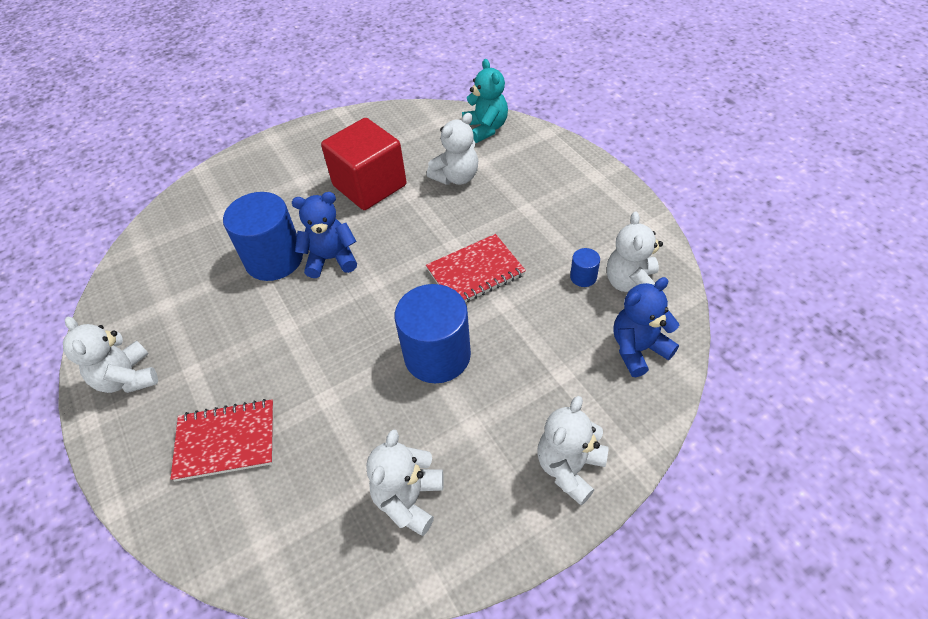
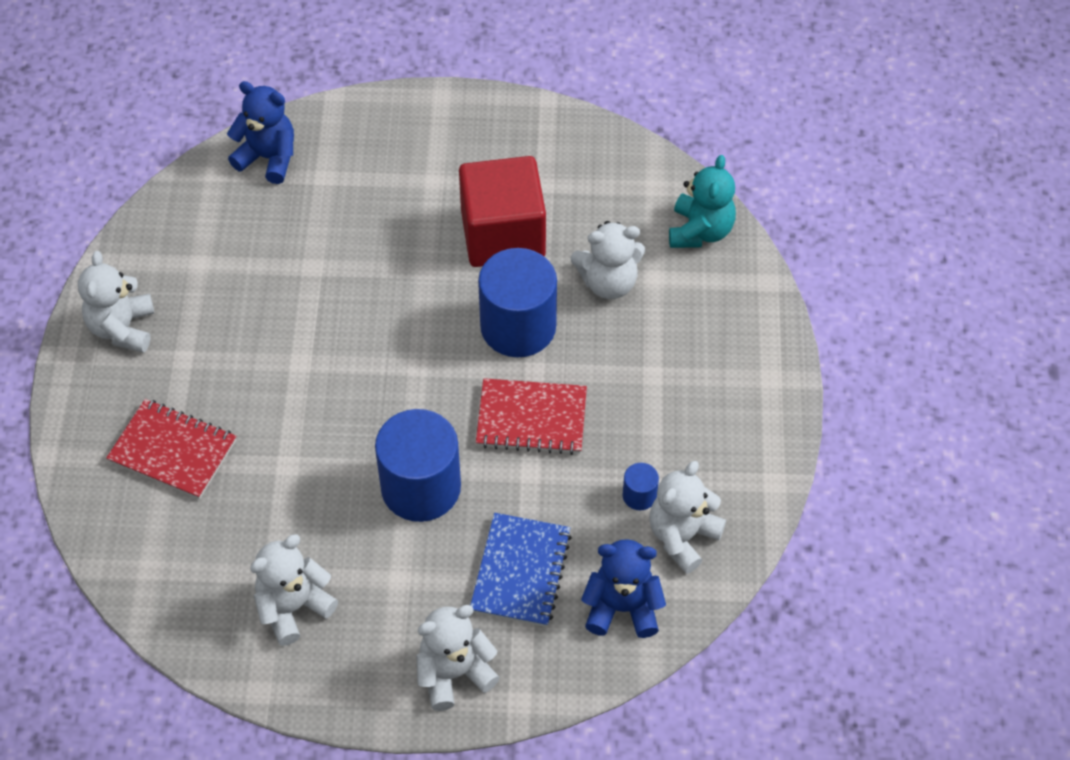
camera: 30 degrees right, 5 degrees up
blue cylinder [223,192,303,281] -> blue cylinder moved to [478,248,557,357]
blue teddy bear [292,192,357,278] -> blue teddy bear moved to [227,81,294,184]
none -> blue notebook [470,513,572,627]

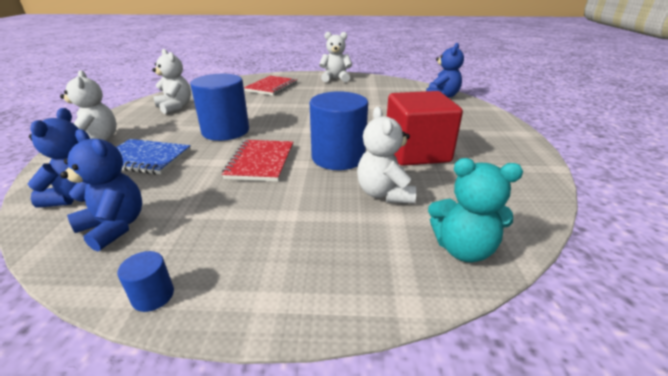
camera: 90 degrees right, 25 degrees down
blue cylinder [623,463,659,510] -> blue cylinder moved to [117,251,174,312]
white teddy bear [649,461,726,574] -> blue teddy bear [60,129,142,251]

